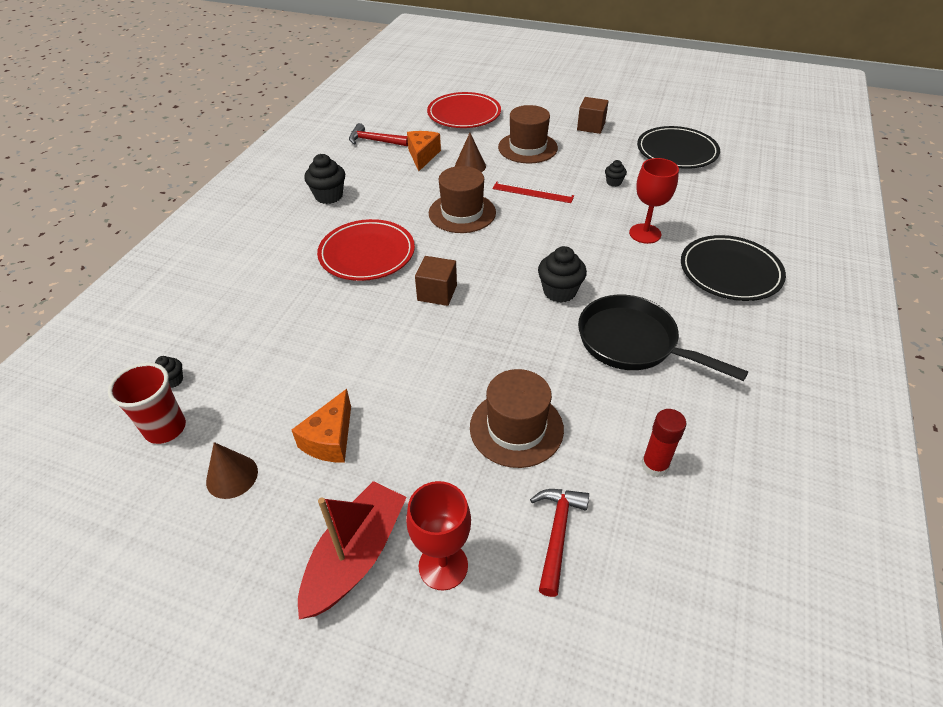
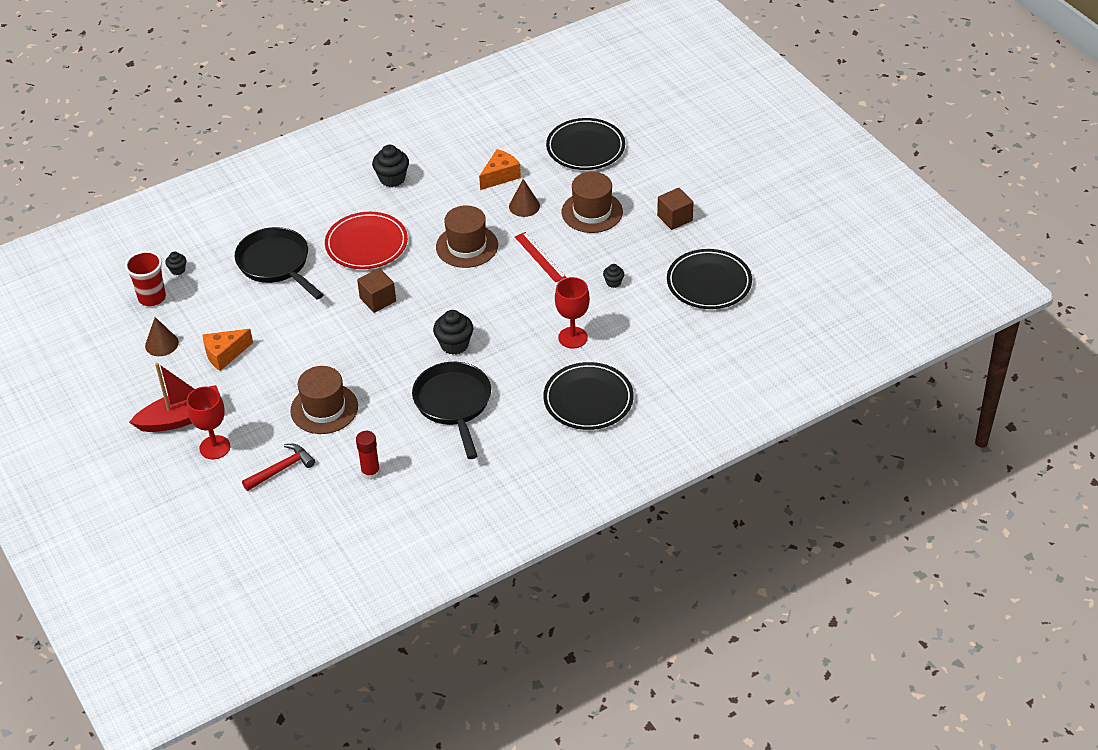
camera: 40 degrees right, 0 degrees up
red hammer [349,123,408,146] -> none
red plate [427,92,501,128] -> black plate [546,118,625,170]
none -> black pan [235,227,324,299]

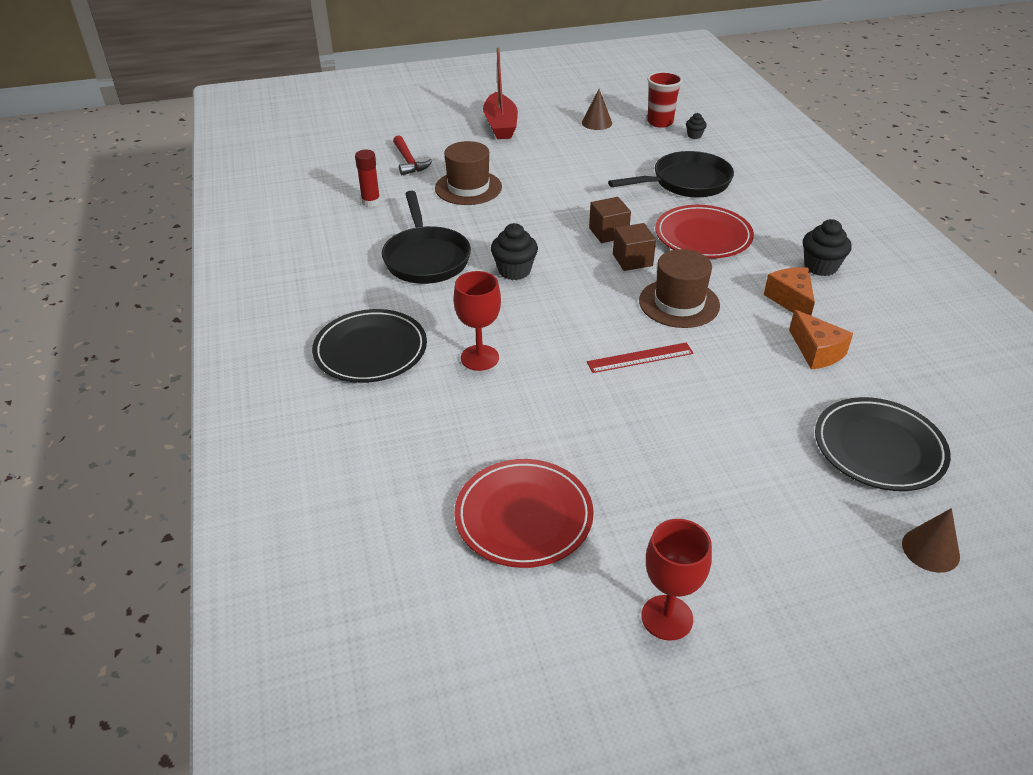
camera: 105 degrees right, 5 degrees down
red goblet [187,387,230,459] -> red goblet moved to [641,519,712,641]
orange cheese [202,329,253,371] -> orange cheese moved to [764,267,815,316]
black pan [412,362,491,459] -> black pan turned 75 degrees clockwise [382,191,471,284]
brown cone [509,179,540,217] -> brown cone moved to [902,508,960,573]
brown hat [562,172,623,233] -> none
black cupcake [603,264,624,288] -> none
brown cube [657,188,694,230] -> brown cube moved to [613,223,656,271]
black plate [667,249,752,309] -> red plate [454,459,594,568]

